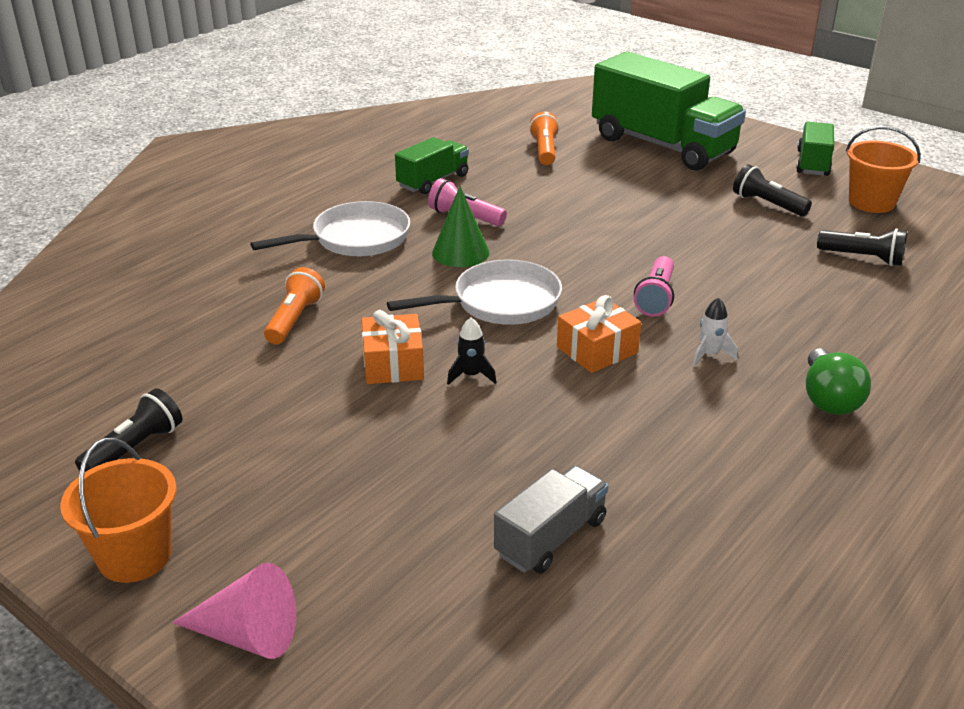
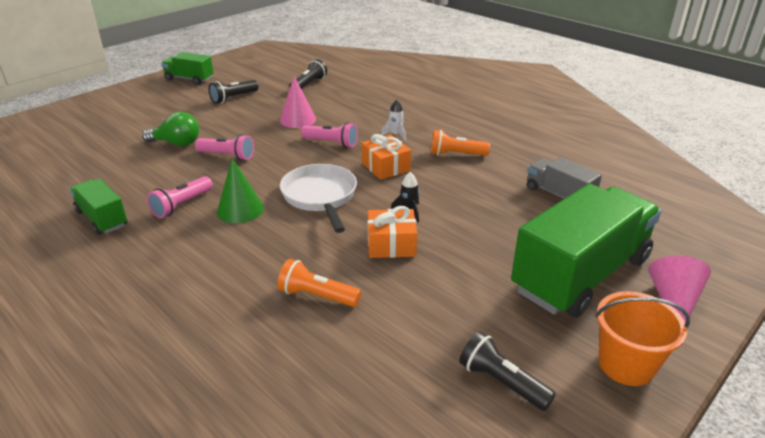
camera: 85 degrees left, 0 degrees up
white pan [250,201,410,256] -> none
orange flashlight [529,112,560,165] -> orange flashlight moved to [431,130,490,156]
green truck [592,52,746,171] -> green truck moved to [511,184,661,318]
green light bulb [806,348,871,415] -> green light bulb moved to [142,112,199,146]
orange bucket [846,126,921,213] -> none
none -> pink flashlight [195,134,254,161]
none -> pink cone [280,76,316,128]

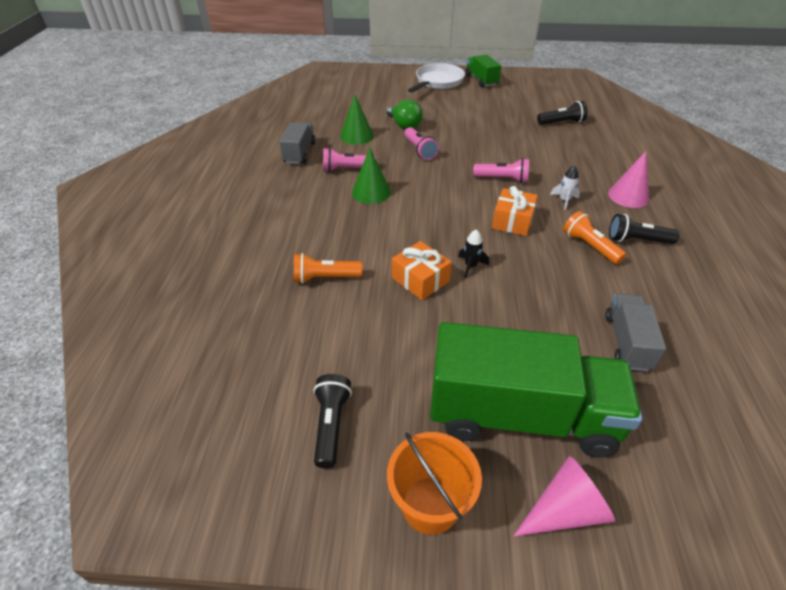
camera: 50 degrees right, 10 degrees up
green truck [70,179,127,235] -> grey truck [279,122,316,164]
black flashlight [209,80,259,104] -> black flashlight moved to [609,214,680,244]
orange flashlight [277,259,361,307] -> orange flashlight turned 75 degrees counterclockwise [294,253,362,284]
pink cone [280,76,316,128] -> pink cone moved to [608,151,649,208]
white pan [280,164,357,233] -> white pan moved to [408,63,465,93]
pink flashlight [301,122,358,148] -> pink flashlight turned 60 degrees counterclockwise [473,158,529,183]
none -> green cone [340,94,374,145]

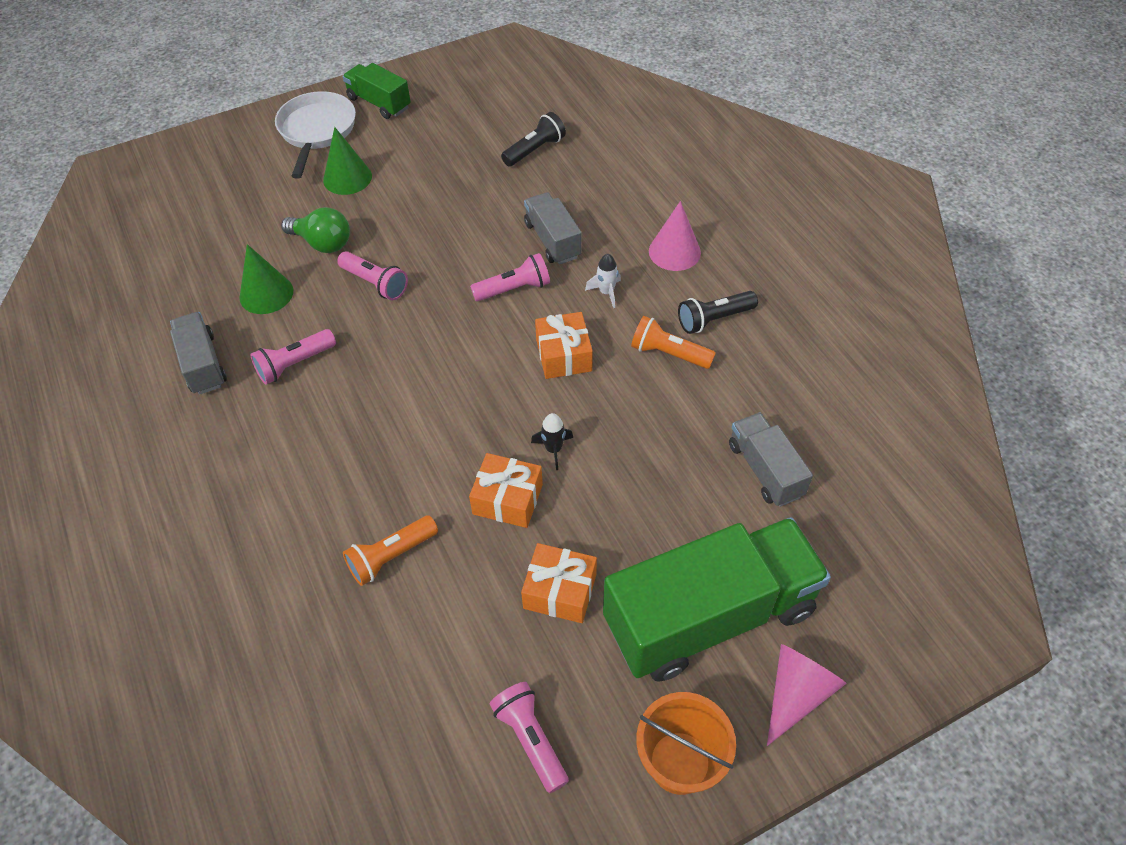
camera: 30 degrees left, 10 degrees up
black flashlight [314,374,352,469] -> pink flashlight [490,682,569,793]
green cone [352,148,391,204] -> green cone moved to [323,127,372,195]
none -> orange gift [521,543,597,623]
none -> grey truck [524,192,582,265]

